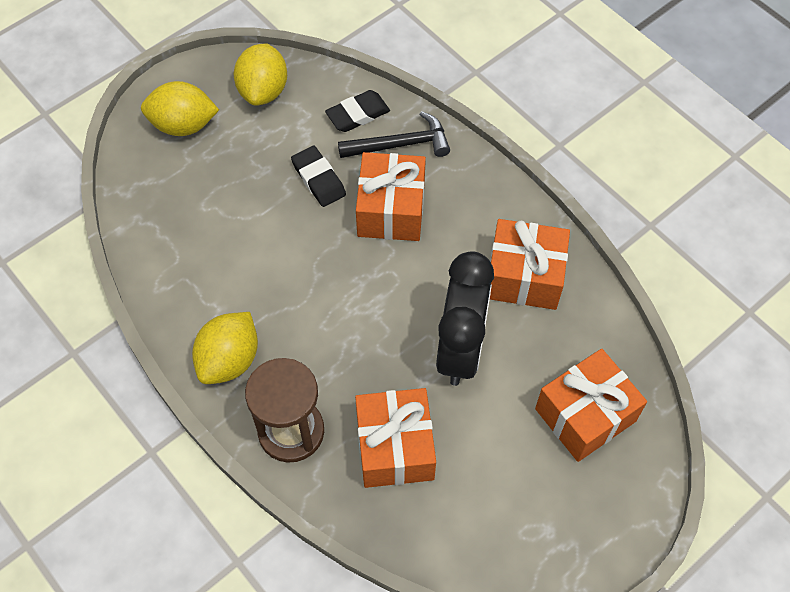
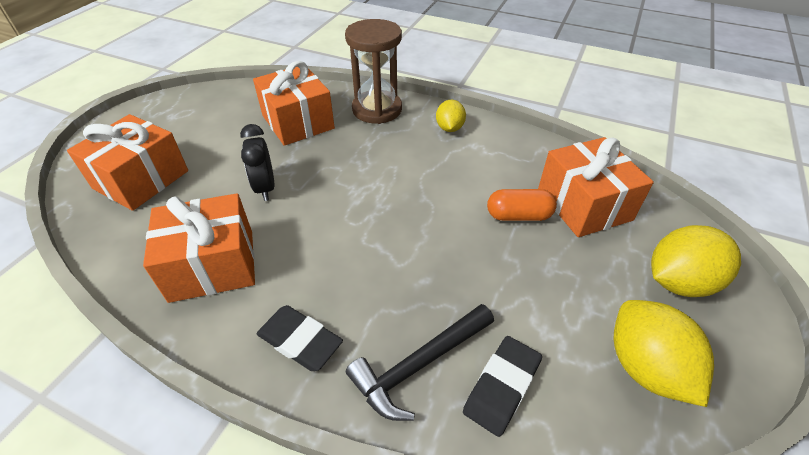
camera: 155 degrees right, 15 degrees down
yellow lemon [192,312,258,384] -> yellow lemon [436,100,466,132], size x0.60
black eraser [291,146,346,207] -> black eraser moved to [256,305,343,371]
orange gift [356,152,426,241] -> orange gift moved to [538,137,654,237]
black clock [436,251,494,386] -> black clock [240,124,275,201], size x0.55
none -> orange capsule [487,189,557,221]

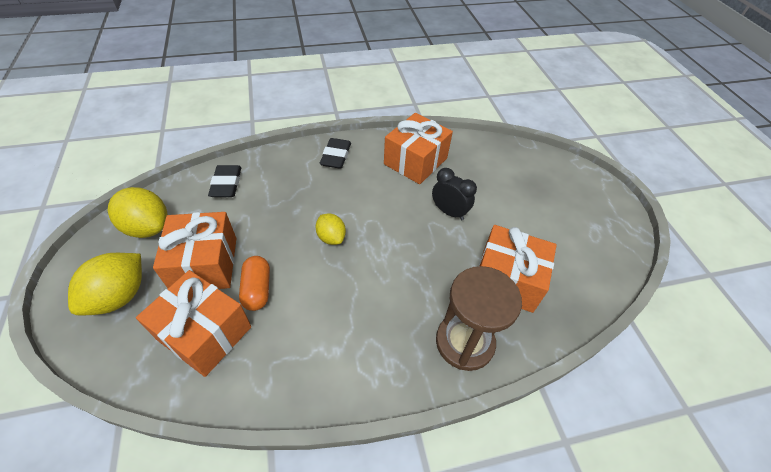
camera: 140 degrees right, 5 degrees up
orange gift [67,114,188,211] -> orange gift moved to [153,212,236,289]
black eraser [256,305,343,371] -> black eraser turned 75 degrees counterclockwise [320,138,351,169]
black hammer [346,304,494,421] -> none
yellow lemon [436,100,466,132] -> yellow lemon moved to [315,213,346,245]
orange capsule [487,189,557,221] -> orange capsule turned 60 degrees counterclockwise [239,256,270,311]

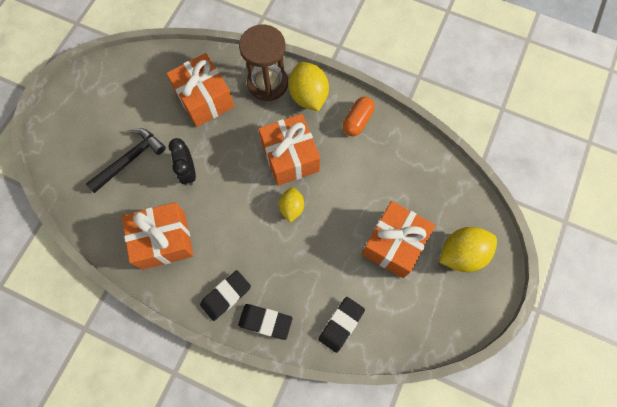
camera: 140 degrees left, 20 degrees up
yellow lemon [108,187,168,238] -> yellow lemon moved to [289,62,329,111]
orange gift [136,270,251,377] -> orange gift moved to [258,114,320,186]
orange capsule [239,256,270,311] -> orange capsule moved to [343,97,375,136]
none -> black hammer [86,128,166,193]
none -> black eraser [238,304,293,340]

